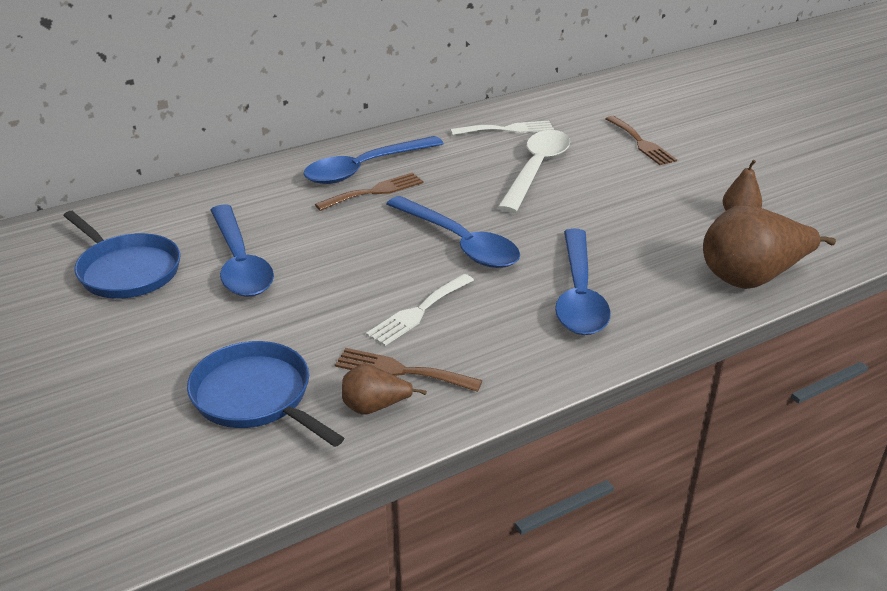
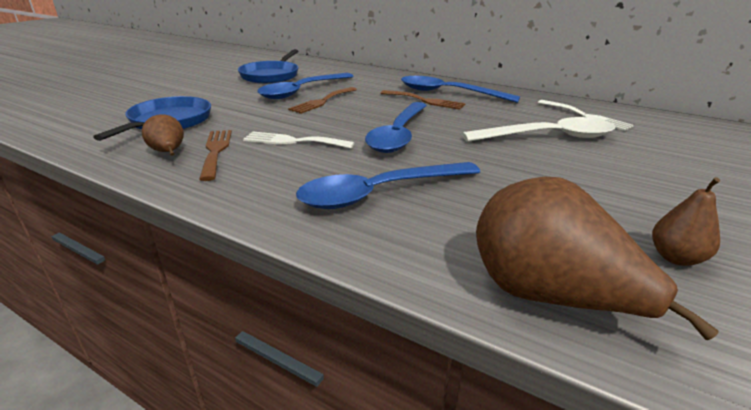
camera: 60 degrees right, 5 degrees down
brown fork [606,116,677,165] -> brown fork moved to [288,87,357,114]

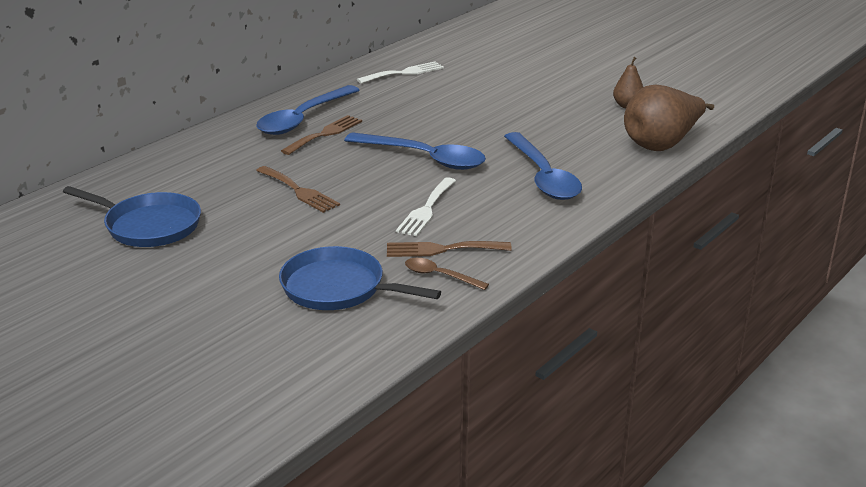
camera: 80 degrees left, 0 degrees up
brown pear [142,114,184,156] -> brown spoon [405,258,489,290]
blue spoon [257,73,353,99] -> none
white spoon [462,117,615,142] -> none

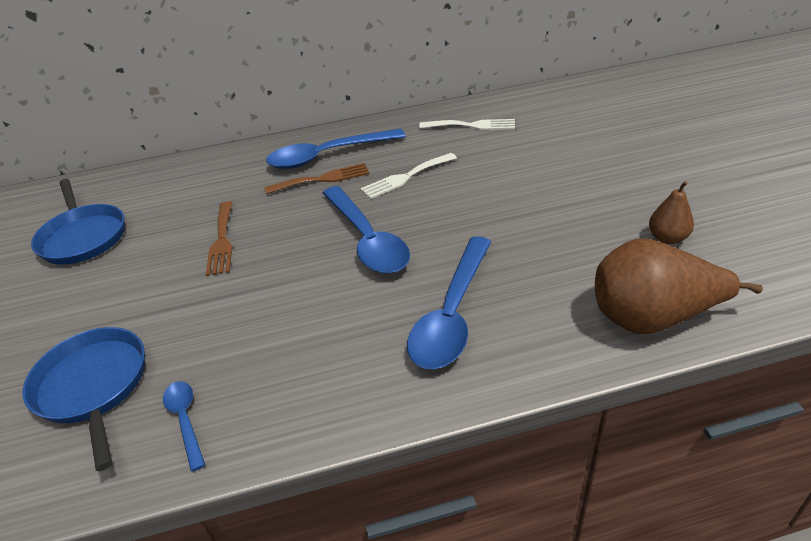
camera: 40 degrees right, 10 degrees up
brown fork [387,241,512,257] -> none
white fork [396,177,456,236] -> white fork moved to [360,153,457,199]
brown spoon [405,258,489,290] -> blue spoon [163,381,205,472]

